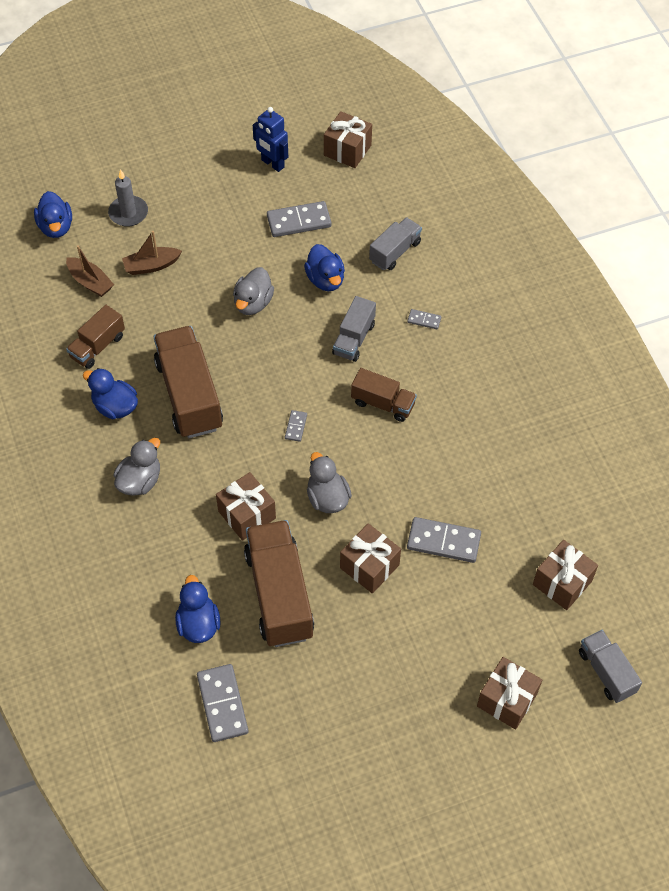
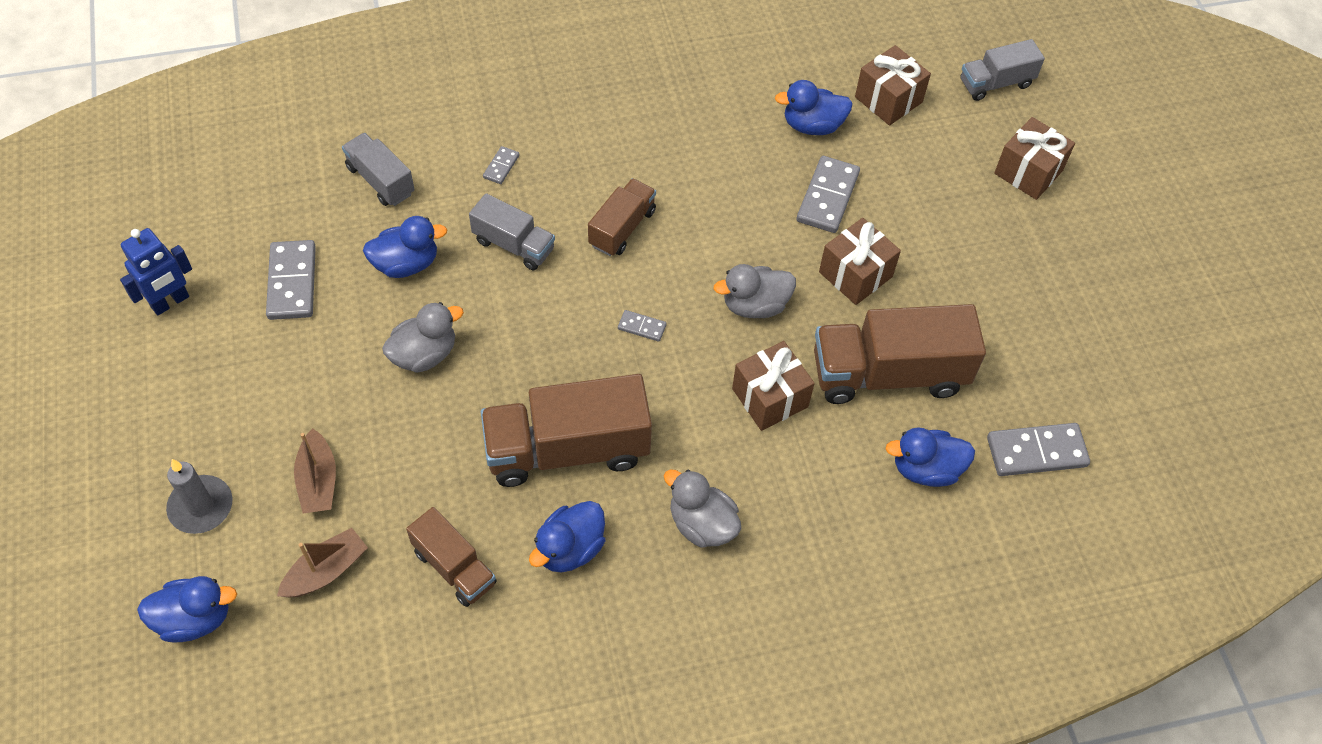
camera: 85 degrees left, 0 degrees up
grey duck [233,267,274,315] -> grey duck turned 60 degrees counterclockwise [382,302,464,373]
brown gift [324,111,372,168] -> none
none -> blue duck [775,80,853,135]

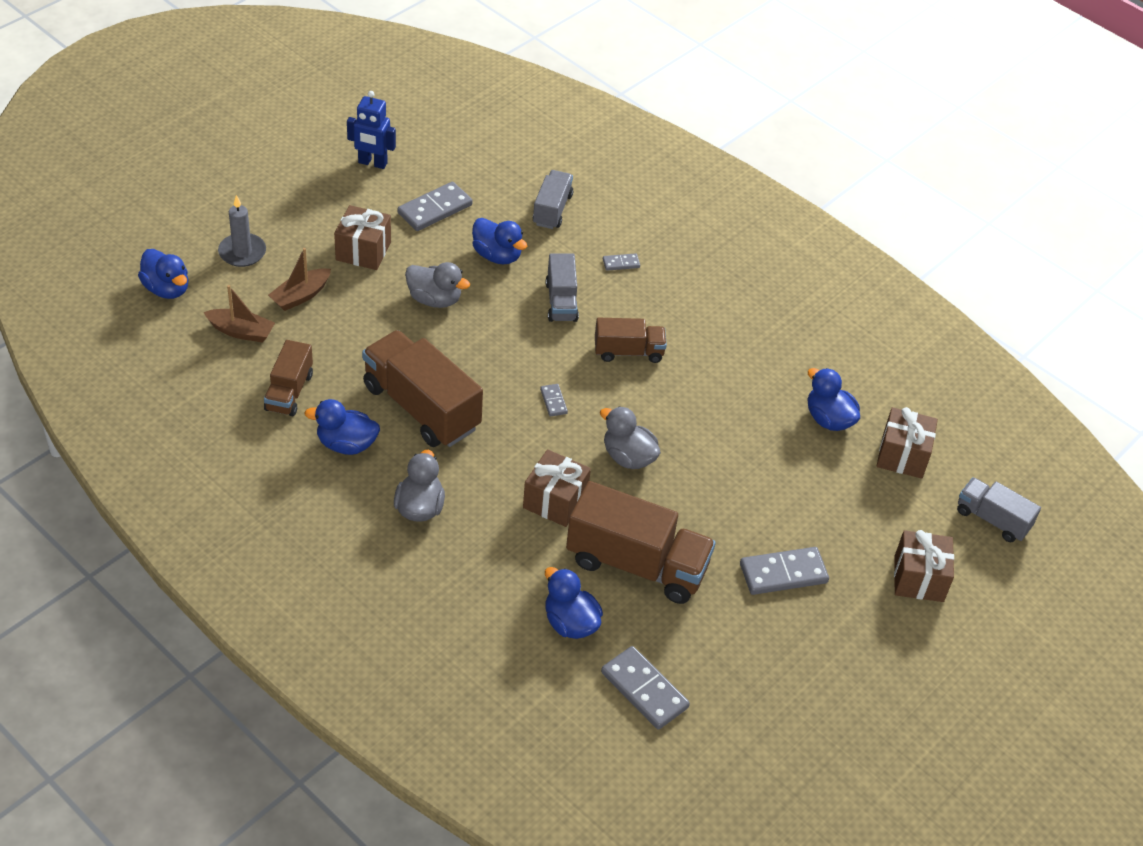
camera: 55 degrees right, 10 degrees down
grey domino [797,156,860,233] -> grey domino moved to [740,547,829,595]
brown truck [814,304,986,404] -> brown truck turned 150 degrees clockwise [566,481,716,604]
brown gift [819,218,901,305] -> brown gift moved to [334,205,391,270]

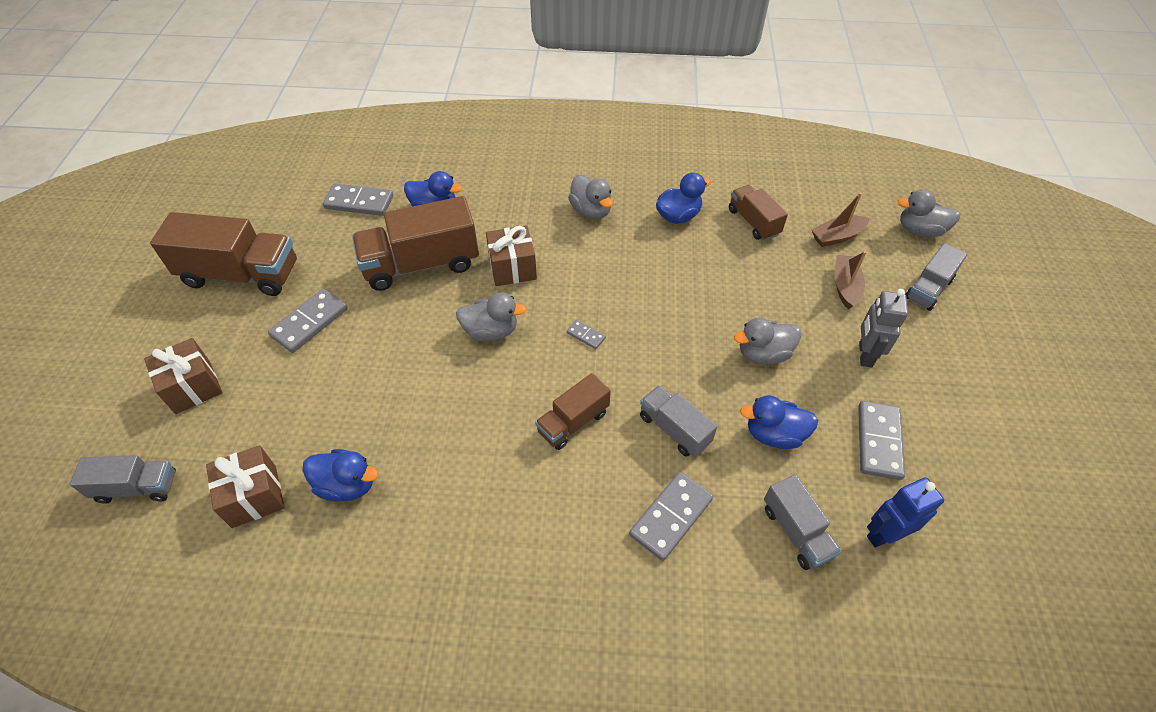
camera: 145 degrees right, 5 degrees up
blue duck [138,249,189,299] -> grey duck [897,190,961,237]
grey candle [218,195,266,267] -> grey truck [906,243,967,311]
brown gift [334,205,391,270] -> grey robot [859,289,908,367]
blue robot [347,91,396,169] -> blue robot moved to [867,477,944,548]
brown truck [362,330,483,447] -> brown truck moved to [150,212,297,296]
grey domino [603,253,640,271] -> grey domino [629,472,713,561], size x2.00

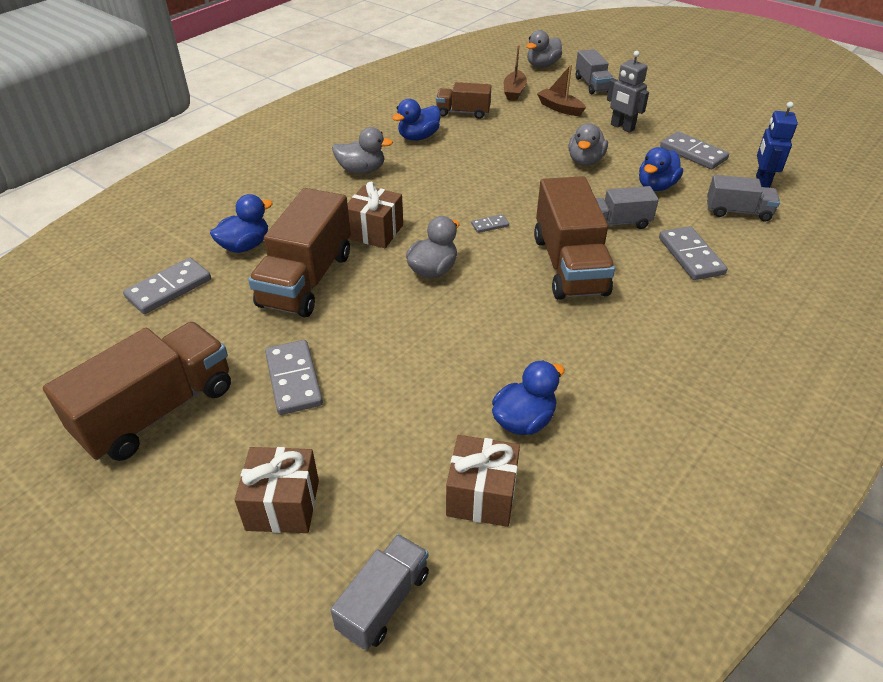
camera: 55 degrees left, 10 degrees down
brown truck [535,373,611,450] -> brown truck [534,176,615,300], size x1.79
blue duck [656,172,711,224] -> blue duck turned 135 degrees counterclockwise [392,99,440,141]

